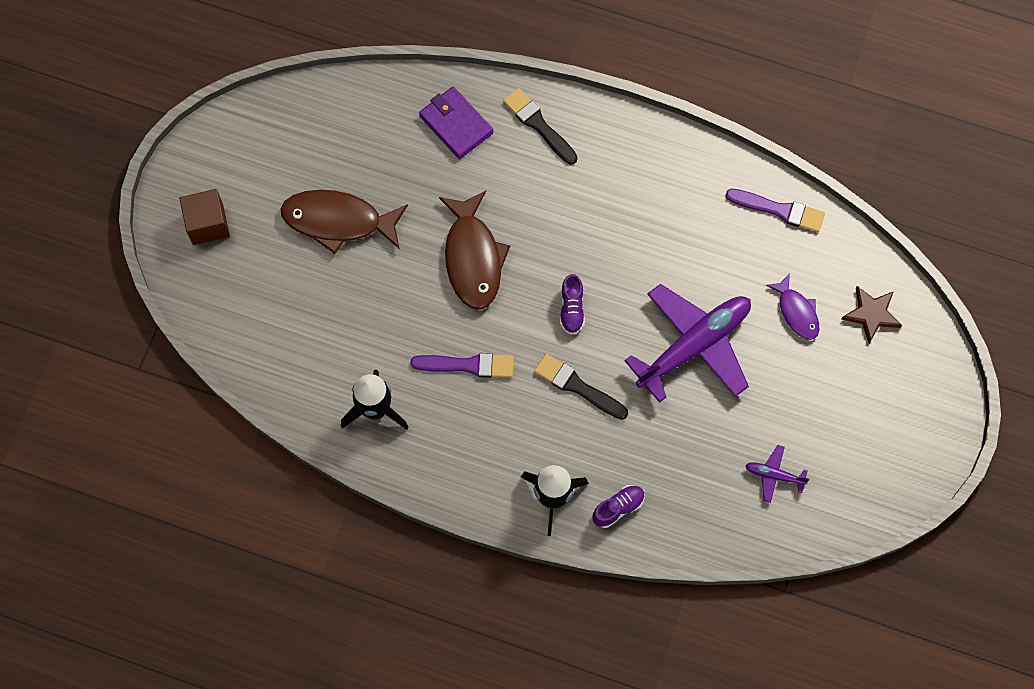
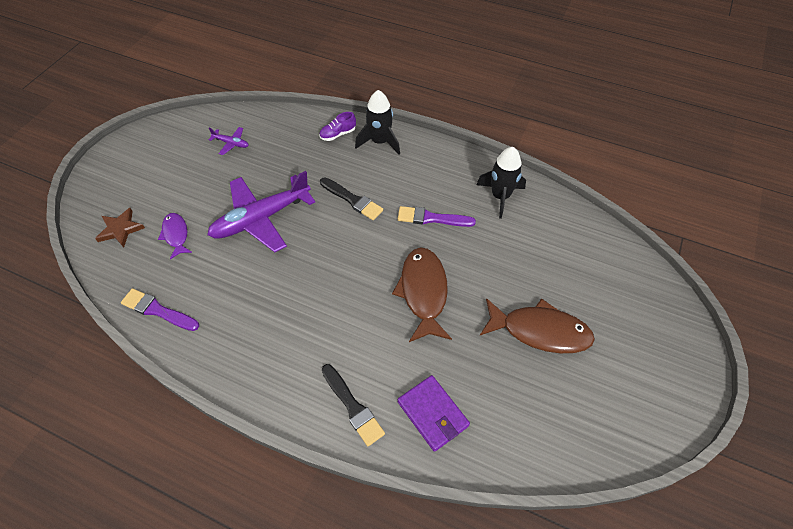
camera: 175 degrees left, 15 degrees down
brown cube [179,189,230,245] -> none
purple shoe [560,274,585,335] -> none

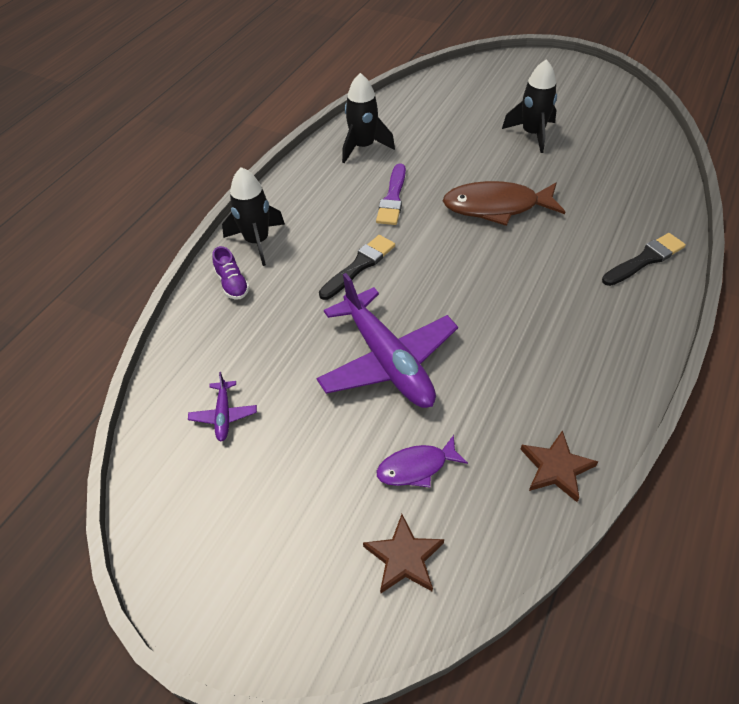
camera: 85 degrees left, 5 degrees down
purple brush [121,288,199,331] -> brown star [520,430,598,502]
purple plane [209,127,249,155] -> purple plane turned 150 degrees clockwise [188,372,257,441]
purple wallet [398,375,470,452] -> none
brown fish [480,298,595,353] -> black rocket [502,59,557,153]

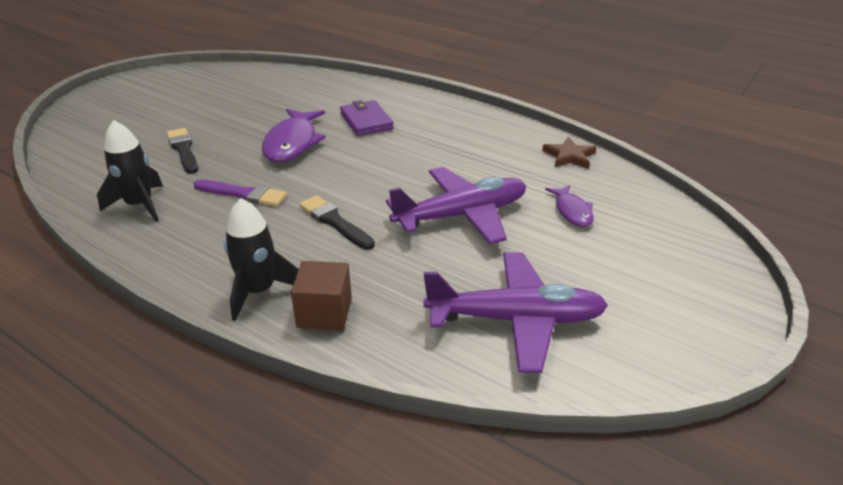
camera: 85 degrees left, 15 degrees down
purple plane [188,372,257,441] -> purple plane [424,252,608,373], size x2.35
purple shoe [212,246,250,300] -> brown cube [291,261,352,330]
brown star [363,514,444,594] -> none
brown fish [443,181,565,226] -> purple fish [262,109,326,162]
black rocket [502,59,557,153] -> none
black brush [602,233,686,286] -> black brush moved to [167,128,198,174]
none -> purple wallet [340,100,394,136]

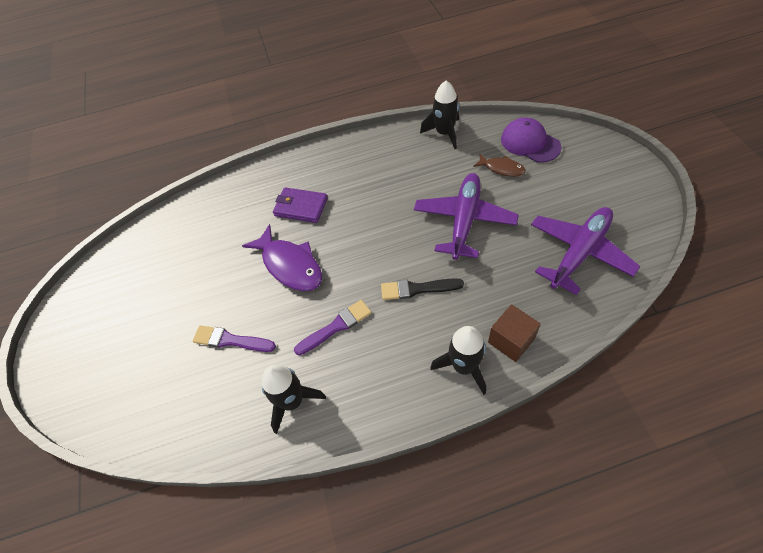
camera: 45 degrees left, 20 degrees up
black brush [167,128,198,174] -> purple brush [193,325,276,352]
brown star [542,137,597,169] -> black rocket [420,81,459,149]
purple fish [545,185,594,227] -> brown fish [473,154,526,177]
none -> purple cap [501,117,562,163]

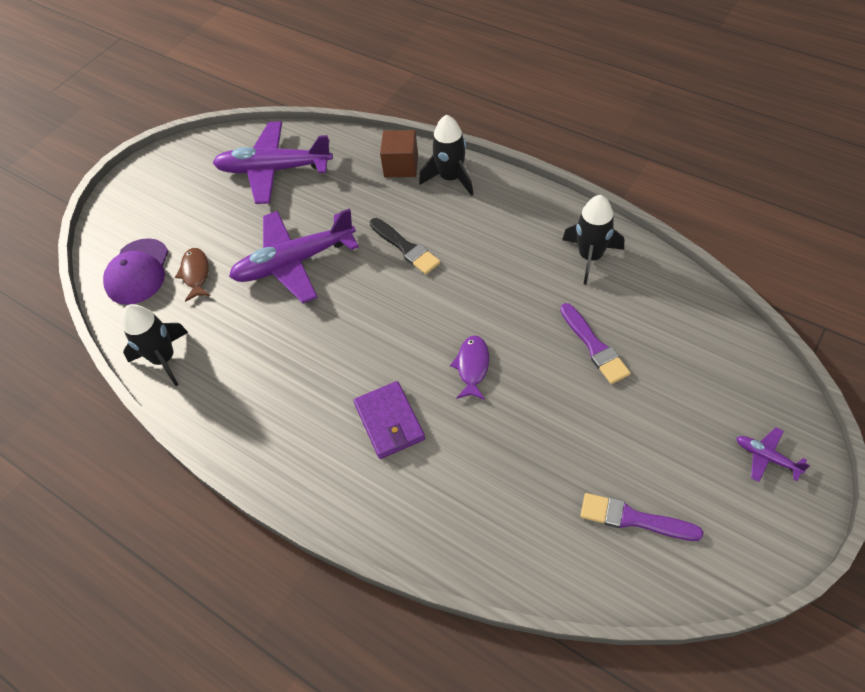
camera: 130 degrees left, 0 degrees up
purple fish [242,224,322,291] -> purple fish [450,335,489,400], size x0.57
purple brush [294,300,371,355] -> purple brush moved to [580,493,703,541]
none -> purple plane [736,427,810,482]

